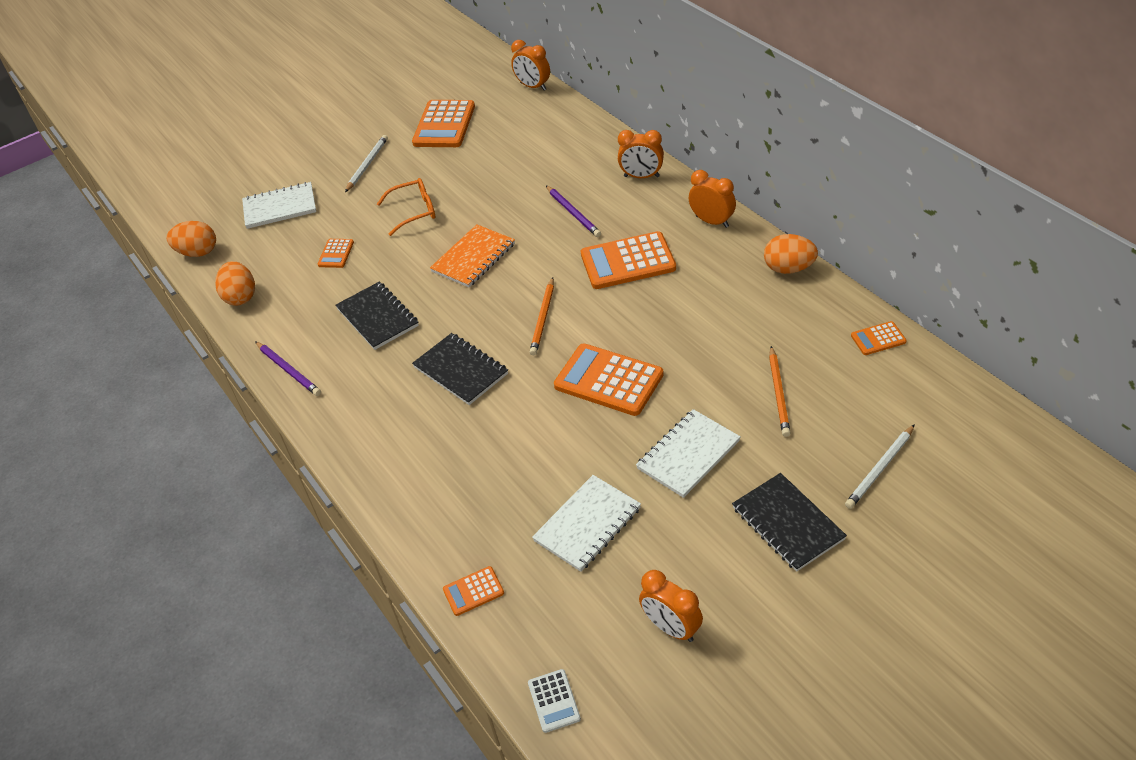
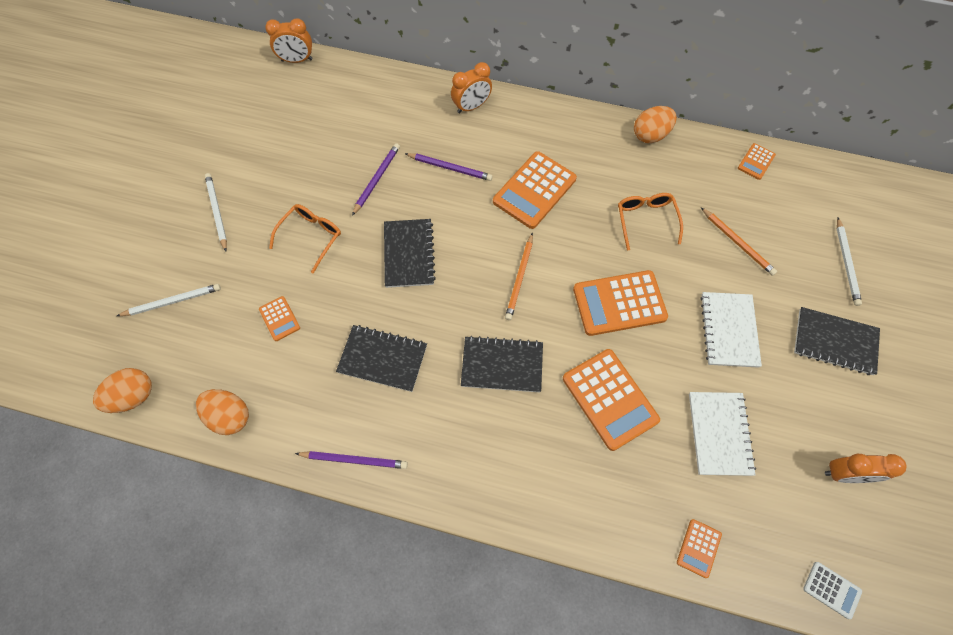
camera: 45 degrees left, 20 degrees up
white notebook [242,182,316,229] -> white pencil [117,284,221,316]
orange calculator [412,100,475,147] -> orange calculator moved to [563,349,660,451]
orange notebook [430,224,515,287] -> black notebook [384,219,436,288]
orange pencil [530,277,554,355] -> orange pencil turned 45 degrees clockwise [505,233,533,320]
orange clock [689,170,736,228] -> none
none -> purple pencil [352,143,400,216]
none -> orange glasses [618,193,683,250]

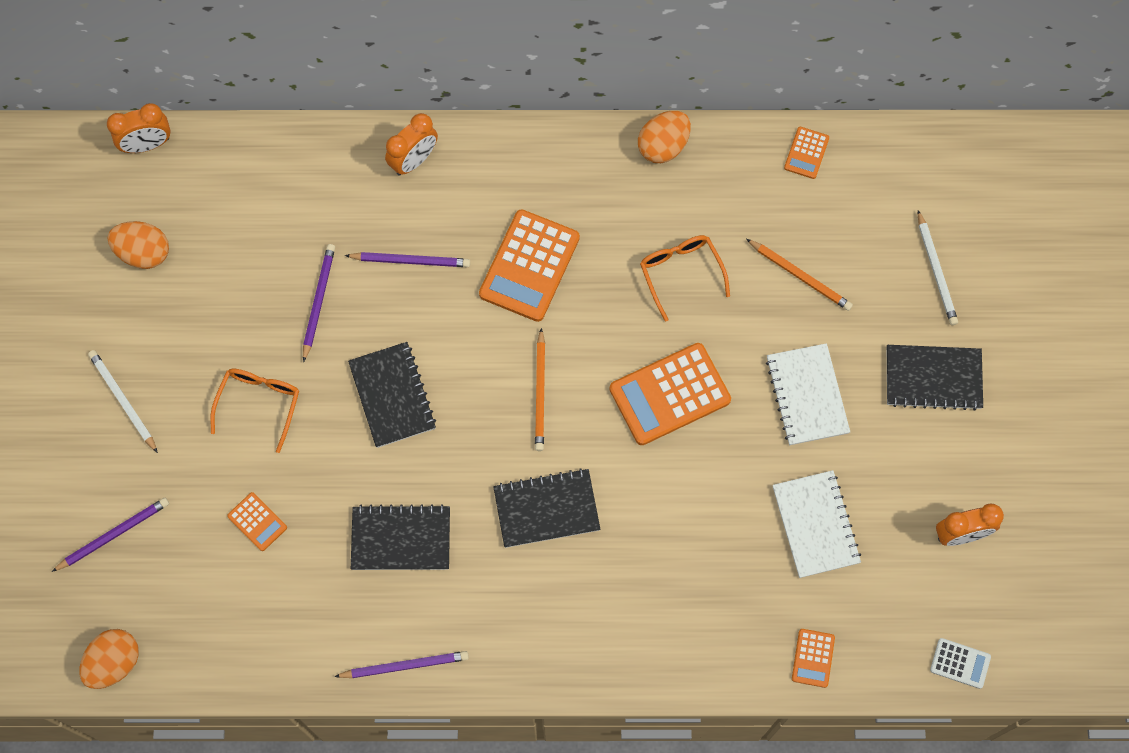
camera: 15 degrees left, 5 degrees up
white pencil [117,284,221,316] -> purple pencil [52,498,169,572]
orange egg [196,389,249,435] -> orange egg moved to [107,221,169,269]
orange calculator [563,349,660,451] -> none

